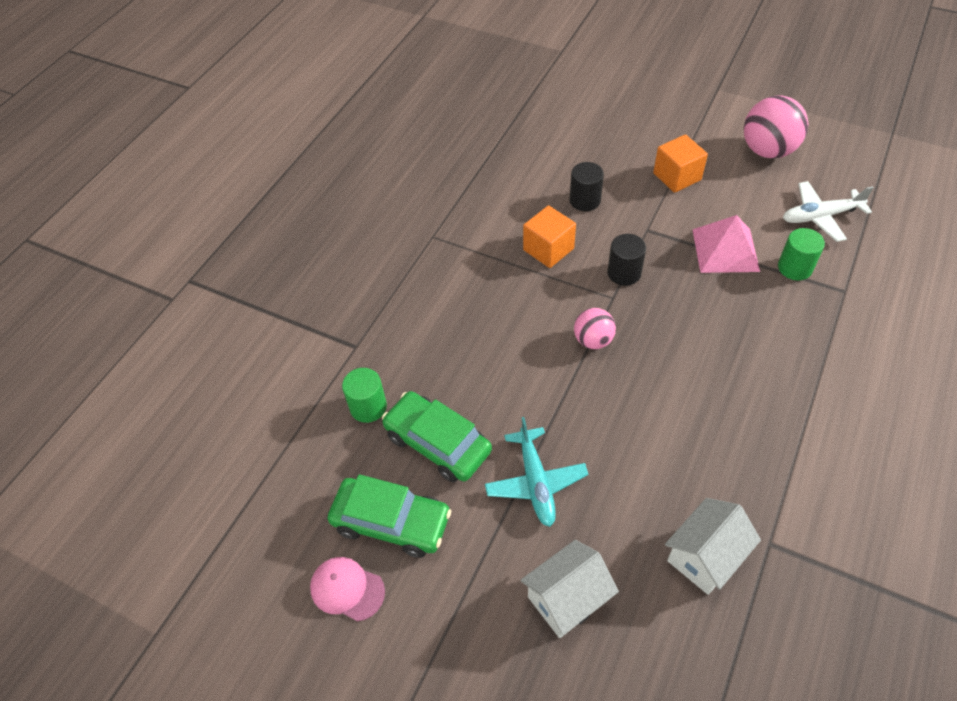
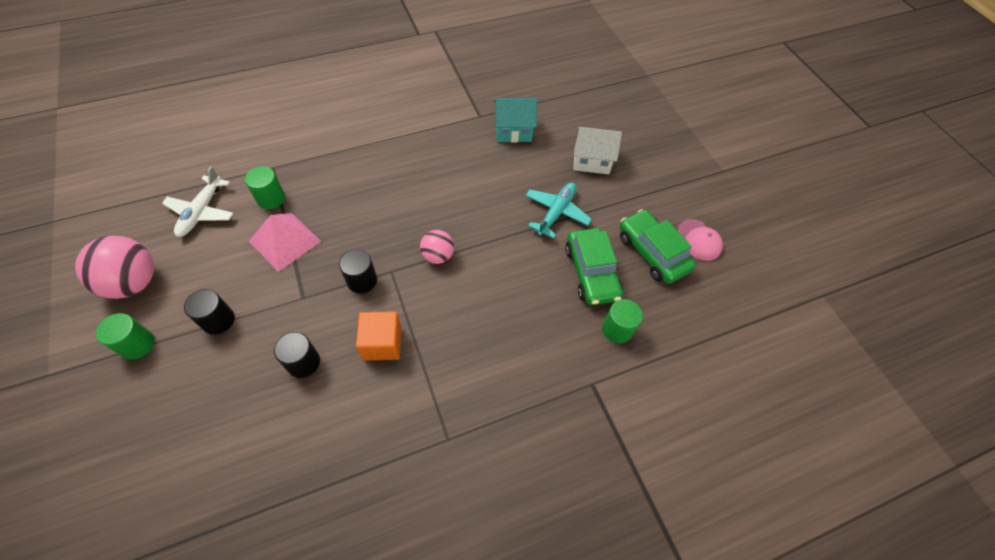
camera: 145 degrees left, 5 degrees up
orange cube [653,134,708,193] -> black cylinder [184,289,235,335]
white house [665,498,761,595] -> turquoise house [494,98,537,142]
white plane [783,181,874,242] -> white plane turned 75 degrees clockwise [162,166,234,237]
none -> green cylinder [96,313,155,360]

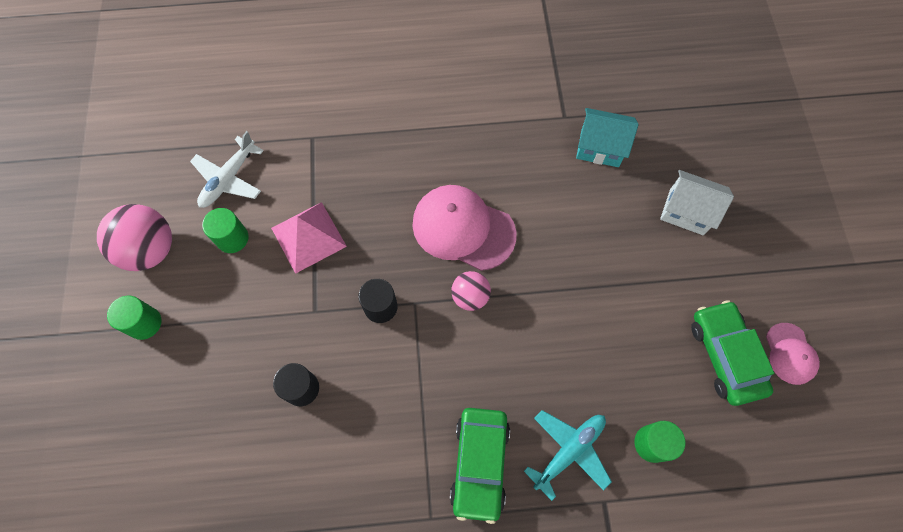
camera: 20 degrees right, 10 degrees up
black cylinder [184,289,235,335] -> none
green cylinder [245,166,285,209] -> green cylinder moved to [202,208,249,253]
orange cube [356,311,401,361] -> none
turquoise plane [525,182,592,239] -> turquoise plane moved to [524,410,612,501]
green car [565,228,623,305] -> green car moved to [450,408,510,524]
none -> pink cap [412,185,516,271]

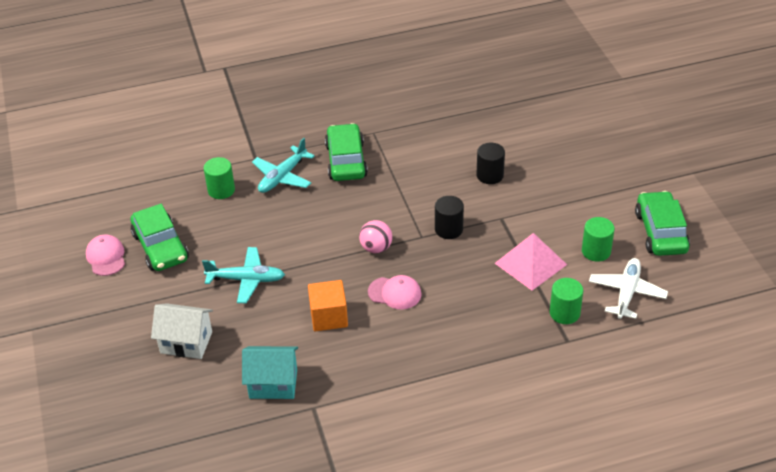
camera: 170 degrees right, 25 degrees down
pink ball [97,204,172,271] -> green car [635,191,690,256]
green cylinder [107,295,161,340] -> green cylinder moved to [550,278,583,324]
pink cap [412,185,516,271] -> pink cap [368,275,421,309], size x0.55
none -> turquoise plane [202,247,285,303]
none -> orange cube [308,280,348,331]

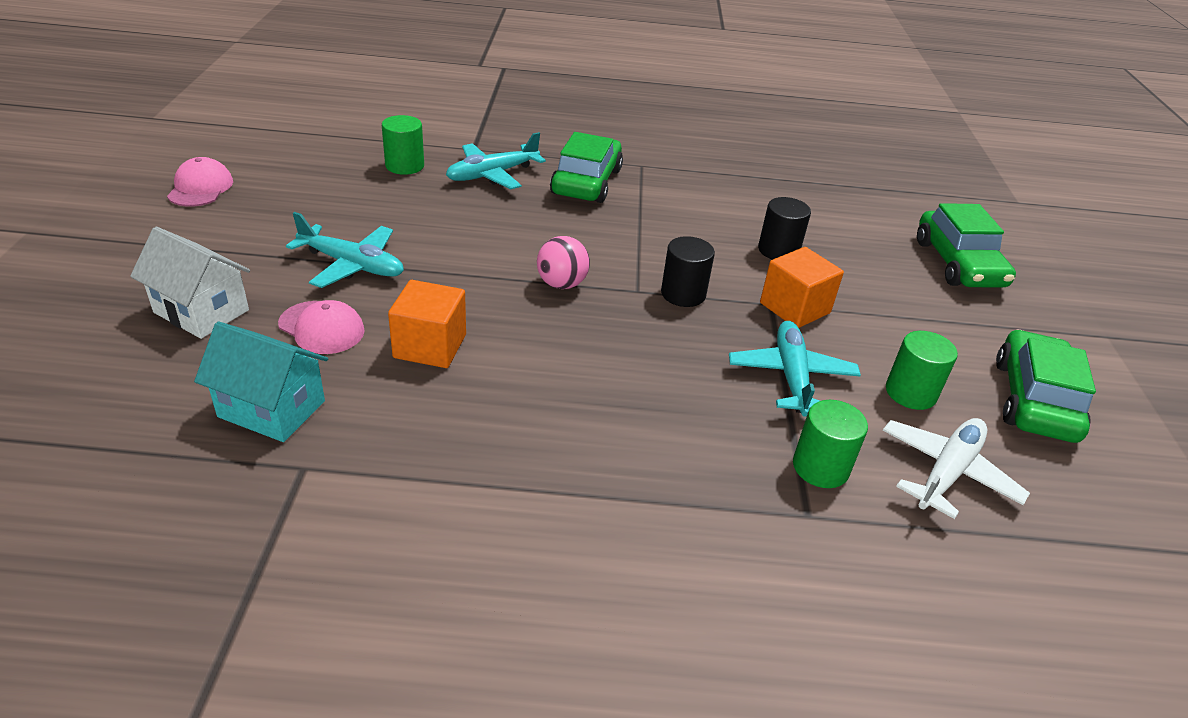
camera: 15 degrees right, 5 degrees down
green car [131,204,189,271] -> green car moved to [917,203,1016,287]
pink cap [368,275,421,309] -> pink cap moved to [278,300,365,354]
pink pyramid [495,233,567,291] -> turquoise plane [729,321,861,417]
none -> orange cube [760,247,844,328]

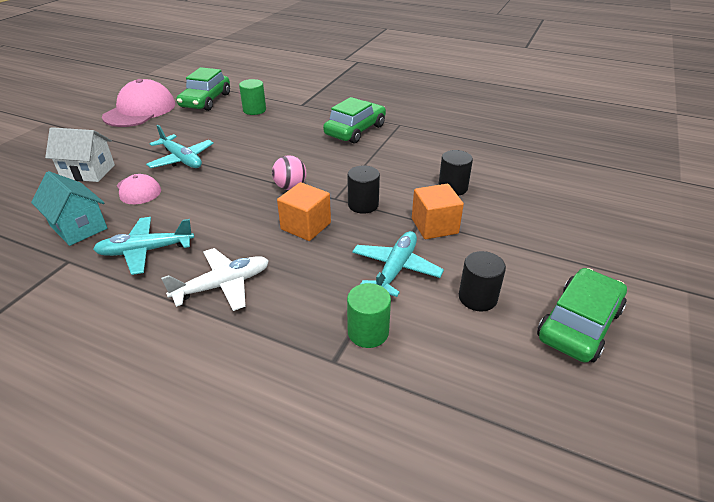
camera: 25 degrees right, 0 degrees up
white house [130,227,250,339] -> white house turned 45 degrees counterclockwise [45,127,115,182]
pink cap [167,157,233,207] -> pink cap [102,79,175,127], size x1.83
orange cube [388,280,466,368] -> orange cube moved to [277,182,331,241]
turquoise plane [446,132,546,190] -> turquoise plane moved to [93,217,194,275]
white plane [883,418,1030,519] -> white plane moved to [161,248,269,311]
green cylinder [886,331,958,410] -> black cylinder [459,251,506,311]
green car [917,203,1016,287] -> green car moved to [176,67,230,111]

